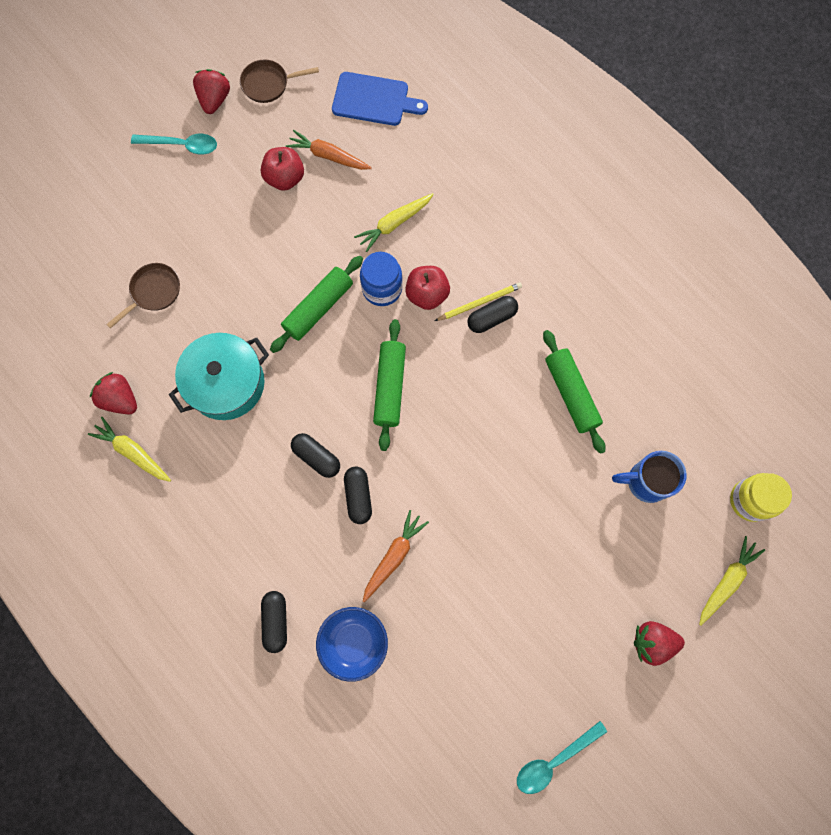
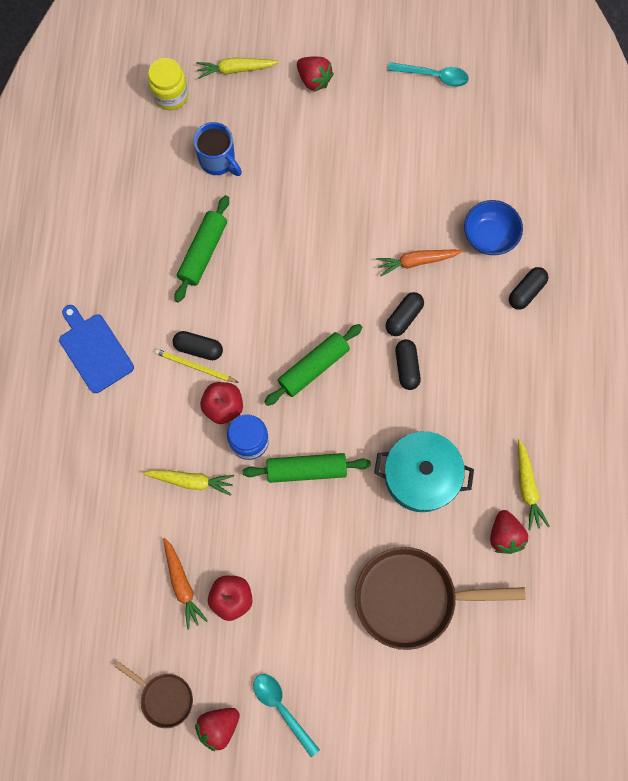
camera: 135 degrees left, 0 degrees up
brown pan [106,263,180,329] -> brown pan [355,547,526,650], size x1.96
blue cutting board [332,72,428,126] -> blue cutting board moved to [59,305,134,393]

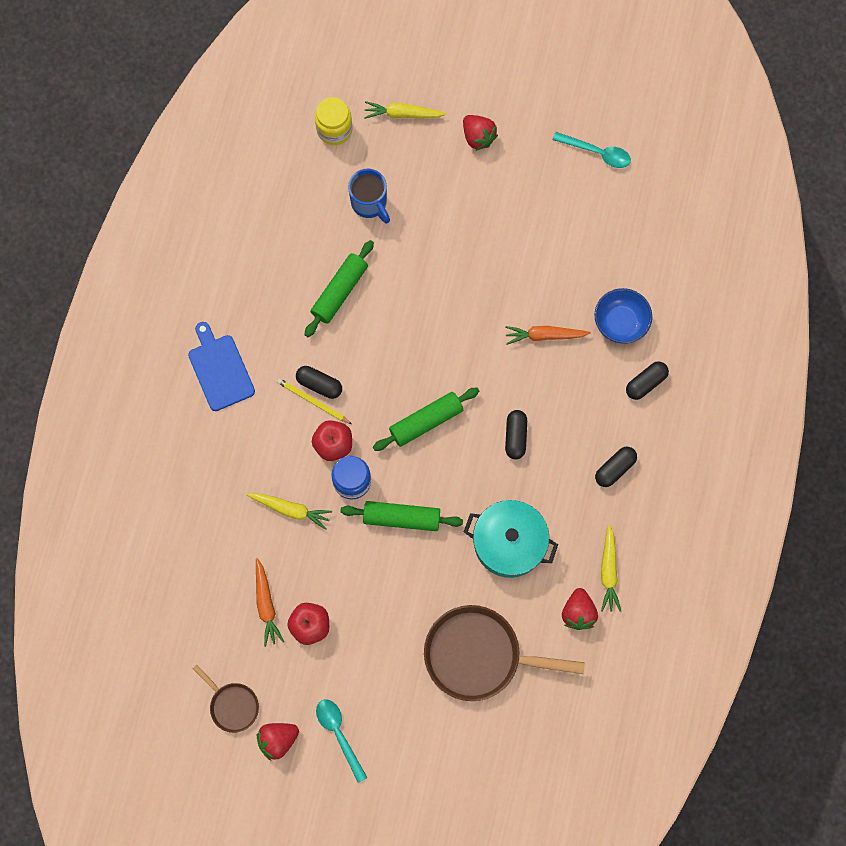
camera: 10 degrees right, 0 degrees up
black capsule [386,292,424,336] -> black capsule moved to [595,447,637,487]

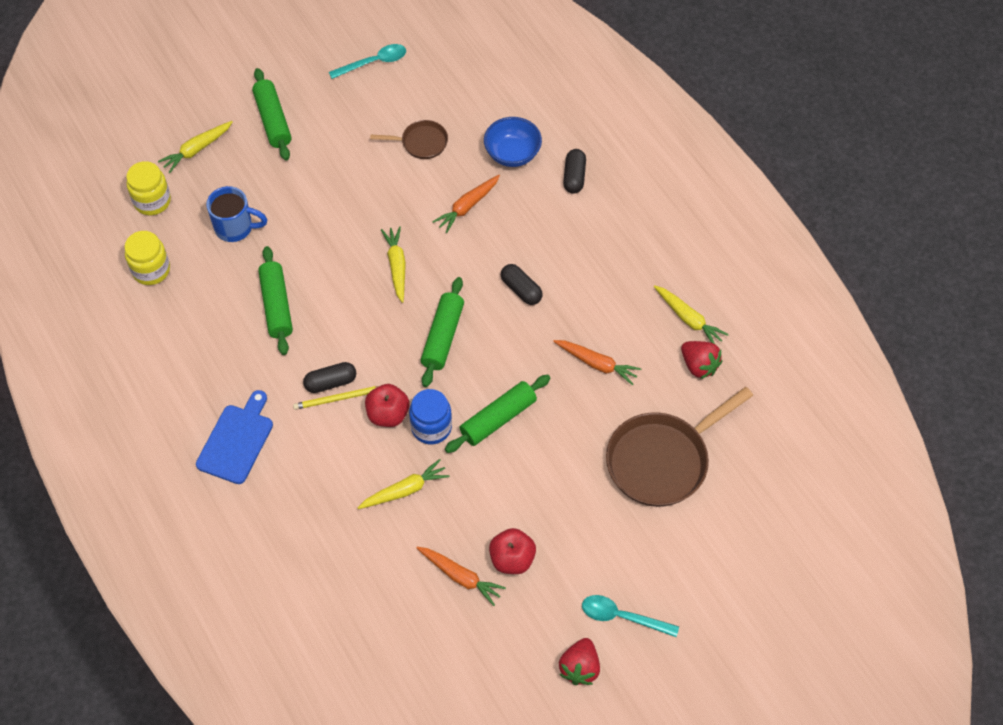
camera: 45 degrees left, 15 degrees down
blue cutting board [188,322,255,411] -> blue cutting board turned 90 degrees clockwise [196,390,273,484]
brown pan [192,665,259,733] -> brown pan moved to [370,120,448,159]
red strawberry [463,115,498,151] -> green rolling pin [252,68,291,160]
turquoise pot [464,500,558,578] -> orange carrot [553,340,641,386]
black capsule [595,447,637,487] -> none
none -> yellow jar [124,231,170,285]
none -> yellow carrot [381,227,406,303]

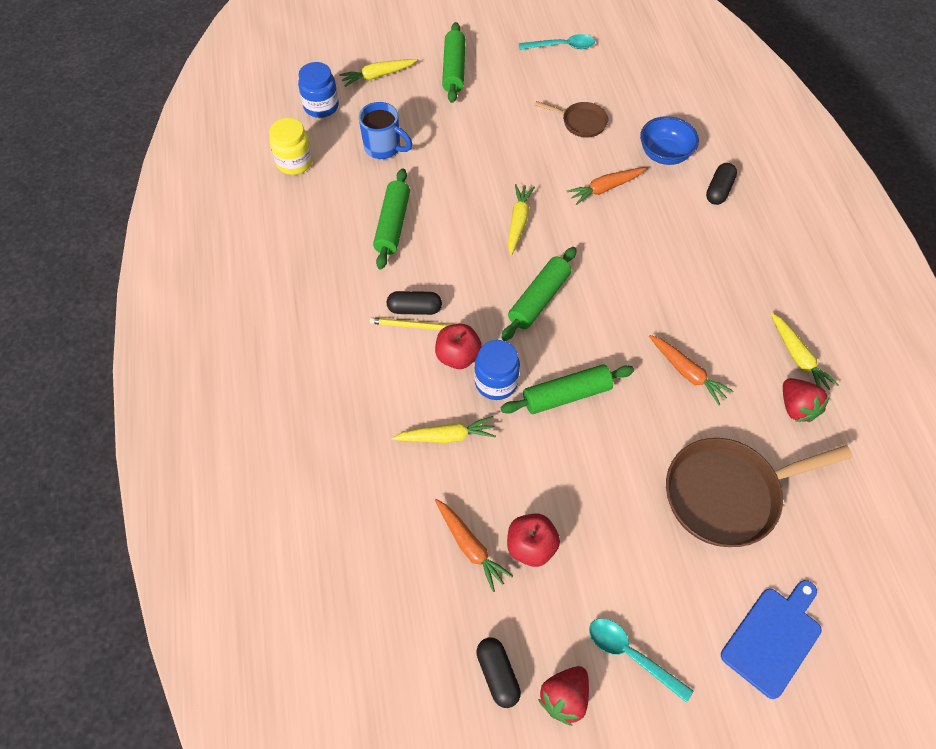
camera: 20 degrees right, 0 degrees up
yellow jar [126,161,171,215] -> blue jar [298,62,339,118]
blue cutting board [196,390,273,484] -> blue cutting board moved to [721,580,822,699]
black capsule [501,264,543,305] -> black capsule moved to [476,638,521,708]

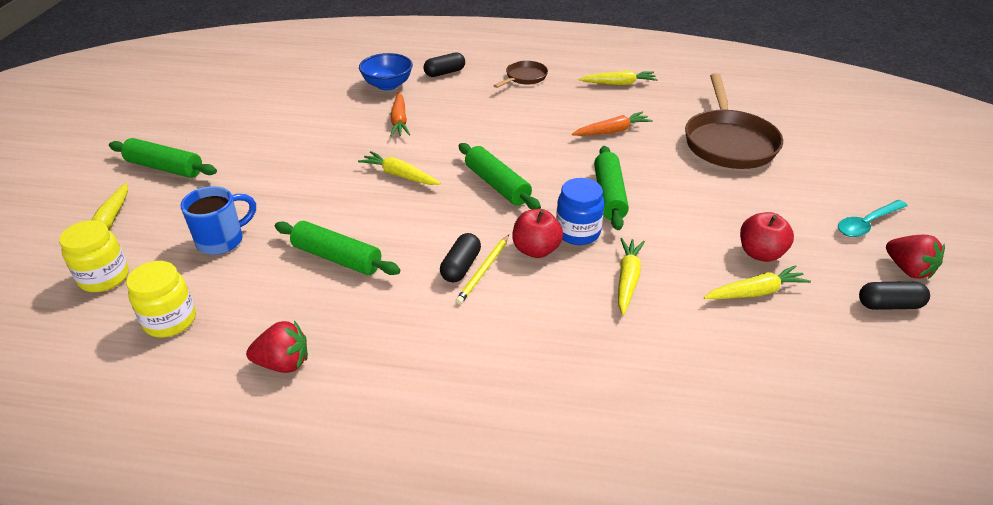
camera: 70 degrees left, 20 degrees down
blue jar [298,62,339,118] -> yellow jar [59,220,129,292]
orange carrot [435,499,513,592] -> yellow carrot [704,265,811,299]
turquoise spoon [519,34,595,50] -> none
brown pan [535,101,608,138] -> brown pan moved to [493,61,548,88]
black capsule [706,163,737,205] -> black capsule turned 75 degrees counterclockwise [424,52,465,77]
blue cutting board [721,580,822,699] -> none
red strawberry [783,378,830,422] -> red strawberry moved to [246,321,308,373]

